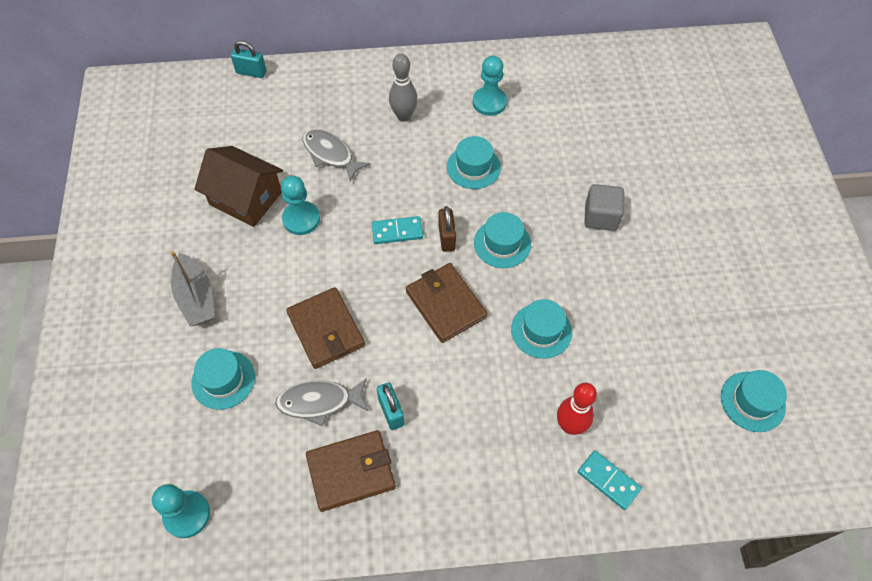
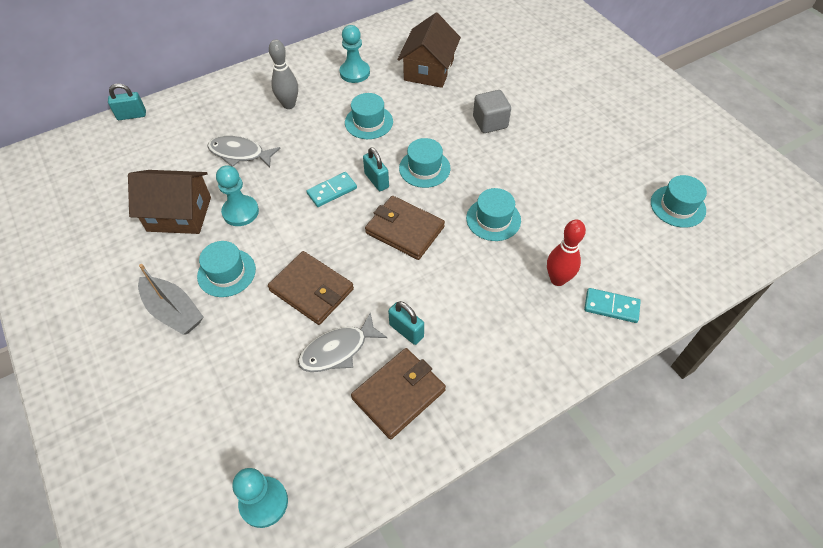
camera: 25 degrees left, 5 degrees down
turquoise hat [191,348,255,410] -> turquoise hat moved to [197,241,256,297]
brown padlock [438,206,456,252] -> turquoise padlock [363,147,389,191]
none -> brown house [397,13,461,88]

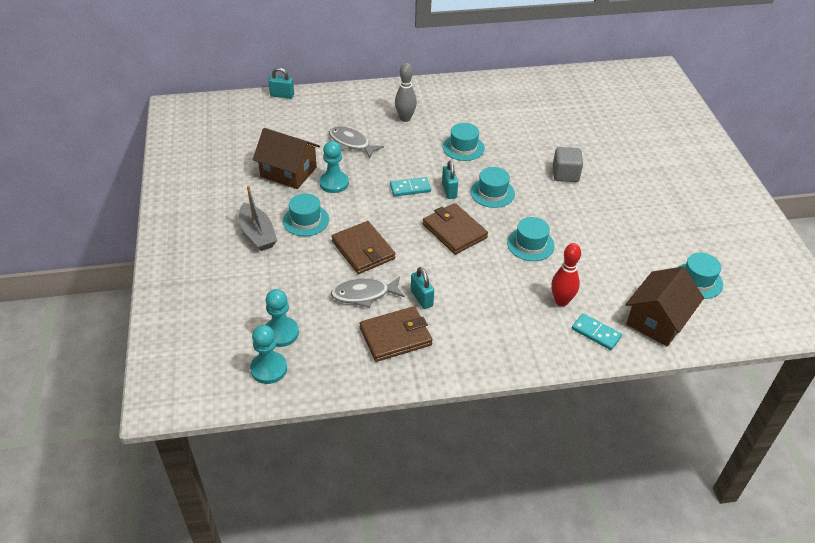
camera: 20 degrees right, 10 degrees down
turquoise pawn [340,25,370,83] -> turquoise pawn moved to [266,289,299,347]
brown house [397,13,461,88] -> brown house moved to [625,267,704,347]

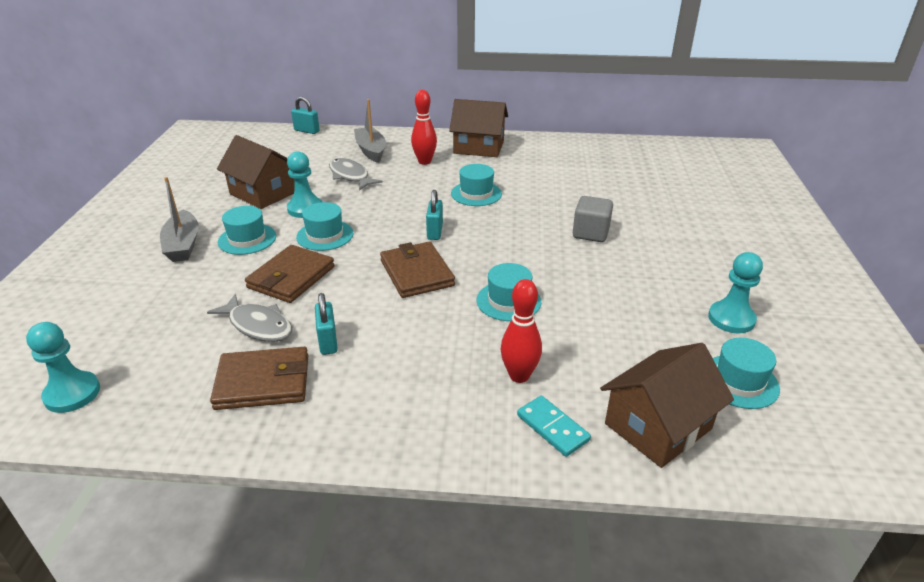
camera: 15 degrees right, 10 degrees down
turquoise pawn [266,289,299,347] -> turquoise pawn moved to [708,252,763,333]
brown wallet [331,221,395,274] -> brown wallet turned 45 degrees clockwise [245,245,335,303]
grey fish [331,276,405,308] -> grey fish turned 150 degrees counterclockwise [207,294,292,342]
turquoise domino [390,177,431,196] -> none
grey bowling pin [395,63,417,122] -> red bowling pin [411,90,437,165]
turquoise hat [471,167,515,208] -> turquoise hat moved to [296,202,353,251]
none -> grey boat [354,99,386,163]
none -> brown house [449,99,508,157]

